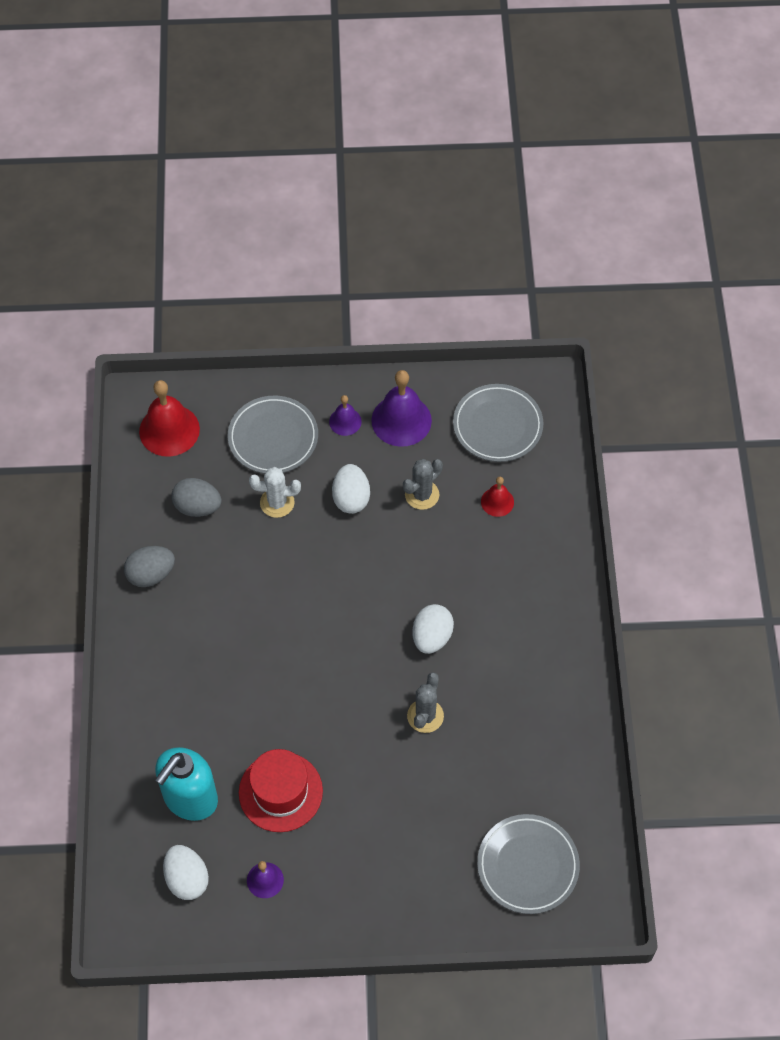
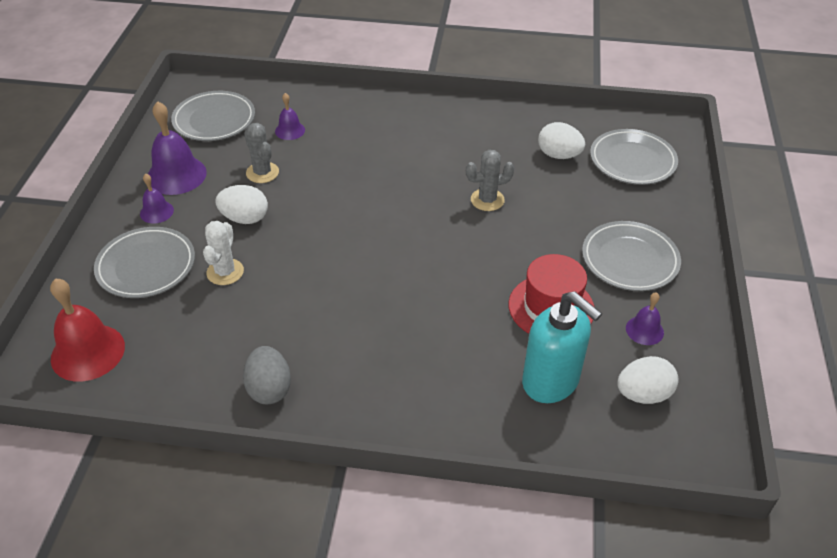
camera: 80 degrees left, 15 degrees down
grey egg [171,478,222,517] -> none
grey cactus [407,672,444,733] -> grey cactus turned 45 degrees counterclockwise [466,150,514,211]
white egg [412,604,454,654] -> white egg moved to [538,122,585,159]
red bell [481,477,514,517] -> purple bell [275,93,305,140]
none -> grey plate [582,221,681,291]

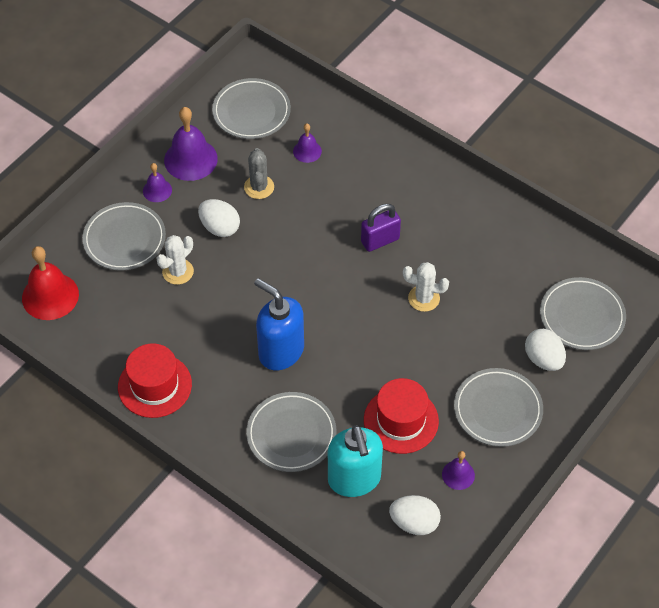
camera: 30 degrees right, 10 degrees up
grey egg [243,346,291,404] -> red hat [118,343,192,418]
grey cactus [466,150,514,211] -> white cactus [403,262,449,312]
white egg [538,122,585,159] -> white egg moved to [525,329,566,371]
none -> grey plate [246,392,336,472]
none -> blue soap dispenser [254,278,304,370]
none -> purple padlock [361,204,401,252]

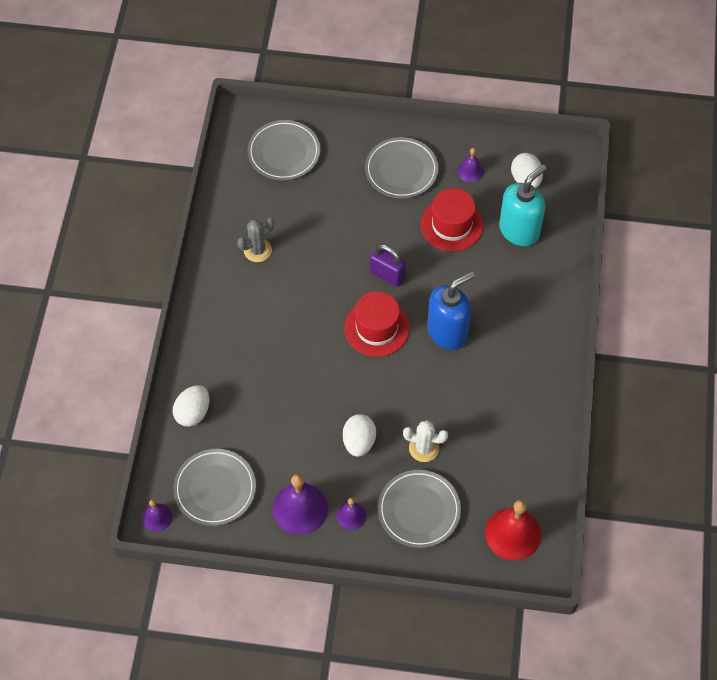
camera: 120 degrees left, 5 degrees up
red hat [118,343,192,418] -> red hat moved to [344,291,410,357]
grey cactus [244,148,274,199] -> grey cactus moved to [237,218,274,262]
grey plate [246,392,336,472] -> none
blue soap dispenser [254,278,304,370] -> blue soap dispenser turned 135 degrees counterclockwise [427,271,475,350]
purple bell [293,124,322,163] -> purple bell moved to [142,499,172,532]
purple padlock [361,204,401,252] -> purple padlock moved to [370,244,406,287]
white cactus [403,262,449,312] -> none
white egg [525,329,566,371] -> white egg moved to [173,385,209,427]

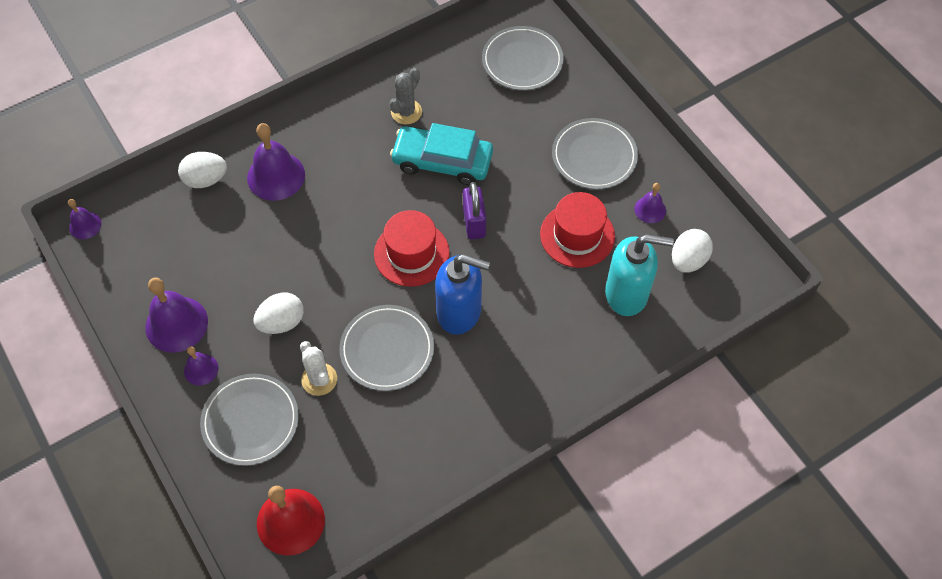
camera: 50 degrees right, 0 degrees up
grey plate [173,449,256,526] -> grey plate moved to [339,305,434,391]
grey cactus [237,218,274,262] -> grey cactus turned 75 degrees counterclockwise [389,68,422,124]
none -> purple bell [247,123,305,201]
none -> turquoise car [390,123,493,185]

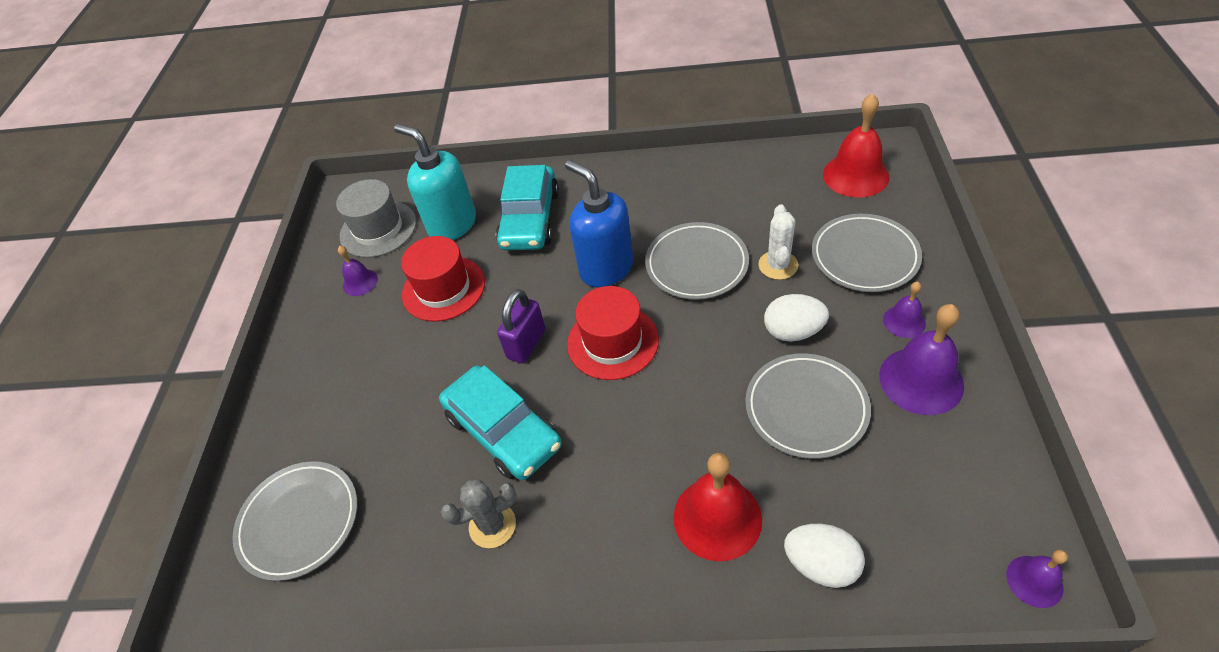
camera: 140 degrees left, 10 degrees down
purple bell [247,123,305,201] -> red bell [673,453,762,561]
grey plate [552,118,638,189] -> grey plate moved to [745,353,871,459]
white egg [672,229,713,272] -> grey hat [336,179,416,258]
none -> turquoise car [496,165,559,250]

